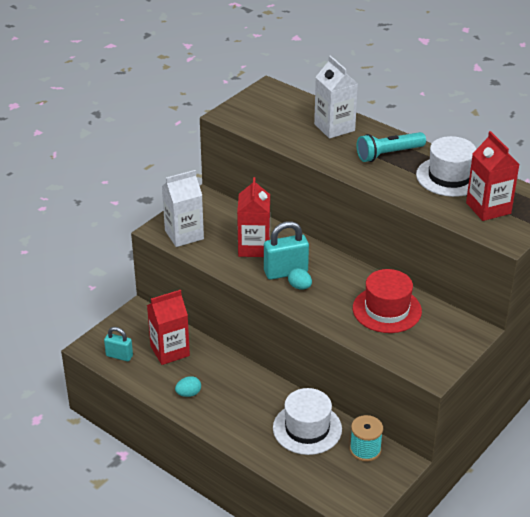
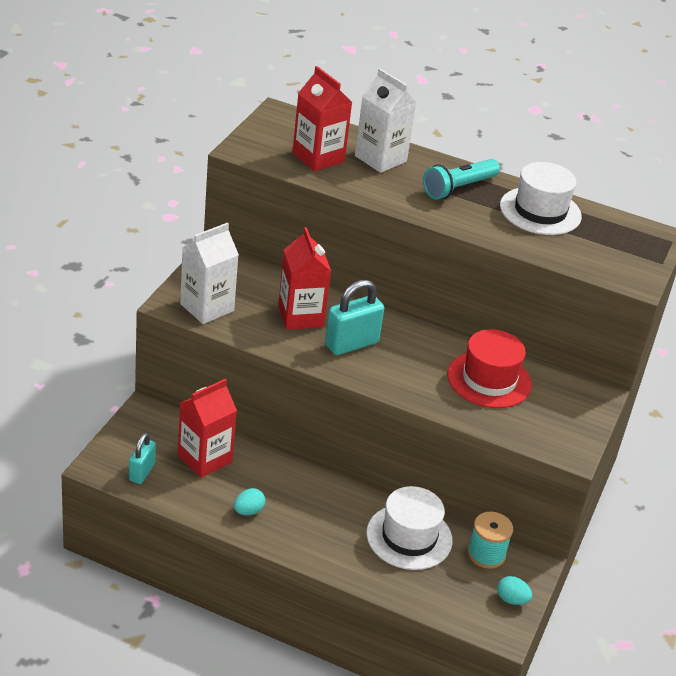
camera: 20 degrees left, 0 degrees up
turquoise padlock [104,327,133,361] -> turquoise padlock turned 75 degrees counterclockwise [129,433,156,484]
turquoise egg [288,268,312,290] -> turquoise egg moved to [497,576,532,605]
red carton [466,131,520,221] -> red carton moved to [292,66,353,171]

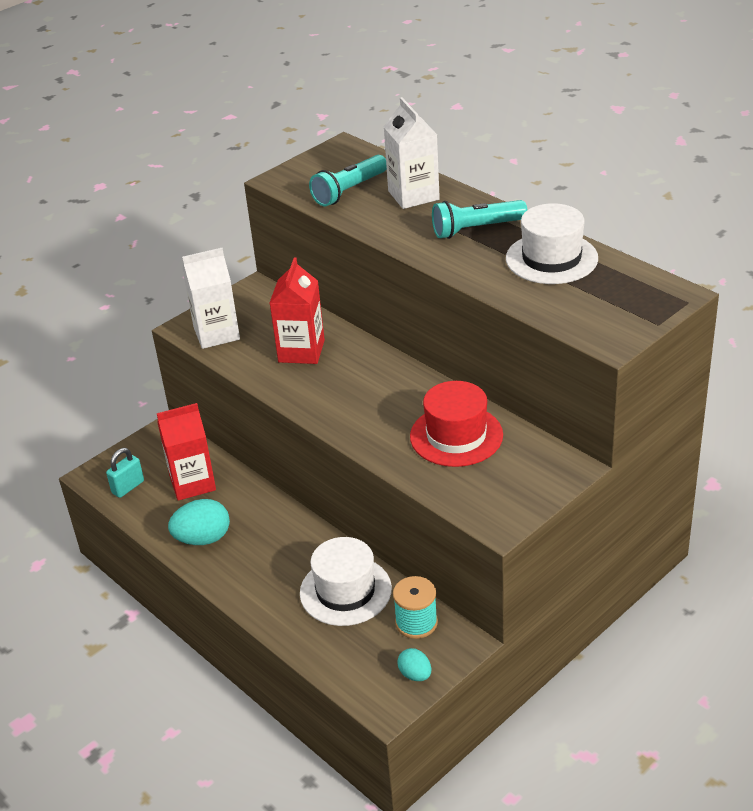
camera: 30 degrees right, 0 degrees up
turquoise egg [234,488,265,515] -> turquoise egg [168,499,230,545], size x1.74
red carton [292,66,353,171] -> turquoise flashlight [309,155,387,206]
turquoise padlock [325,280,384,355] -> none

